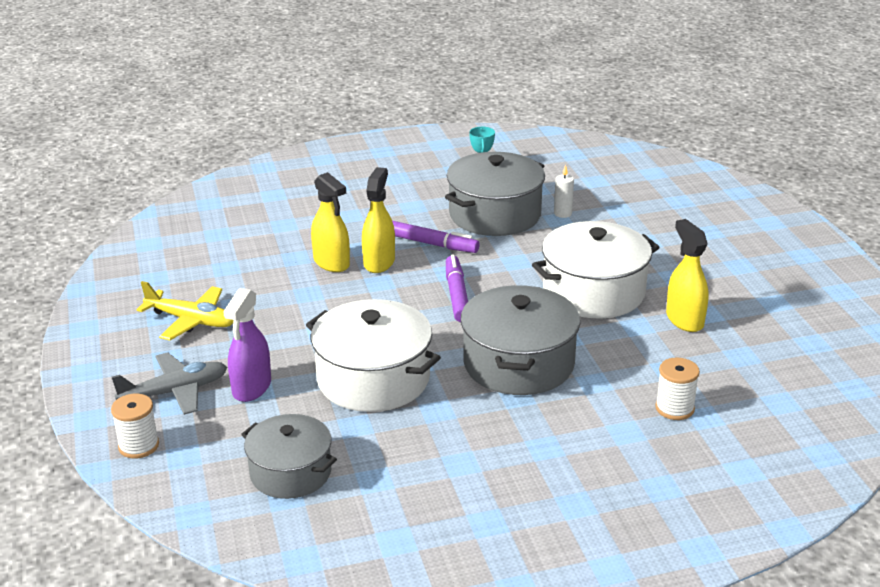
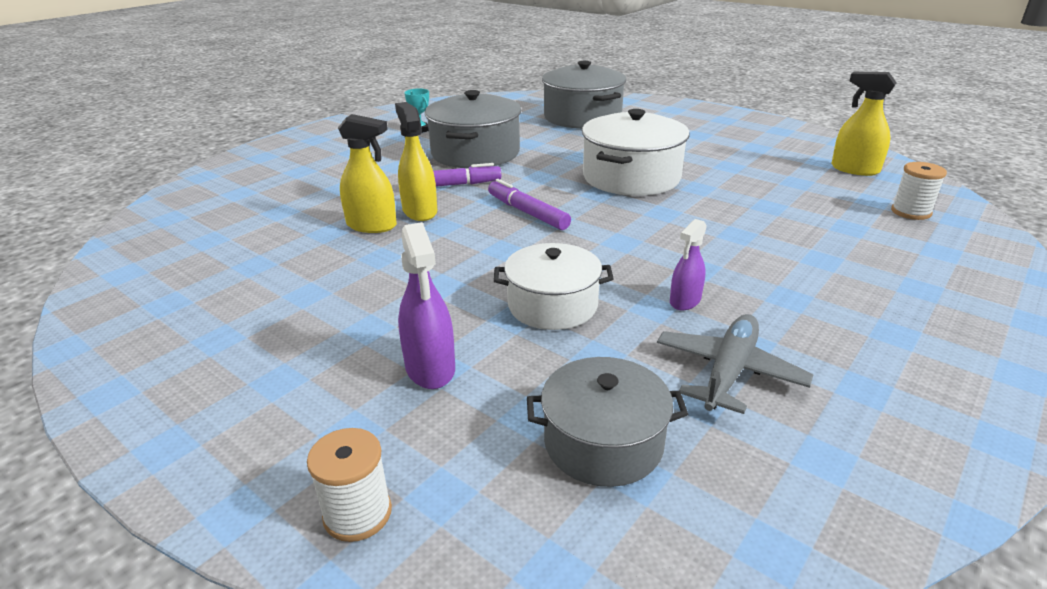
camera: 35 degrees left, 0 degrees up
grey plane [112,352,227,415] -> grey plane moved to [657,314,813,414]
yellow plane [136,281,233,340] -> none
white pot [306,299,441,412] -> white pot [494,243,614,330], size x0.65
grey pot [461,285,580,395] -> grey pot moved to [542,61,626,129]
white candle [554,165,574,218] -> none
white spool [655,358,700,420] -> white spool moved to [891,162,947,220]
yellow spray bottle [666,219,709,332] -> yellow spray bottle moved to [831,72,897,176]
none -> purple spray bottle [670,219,707,311]

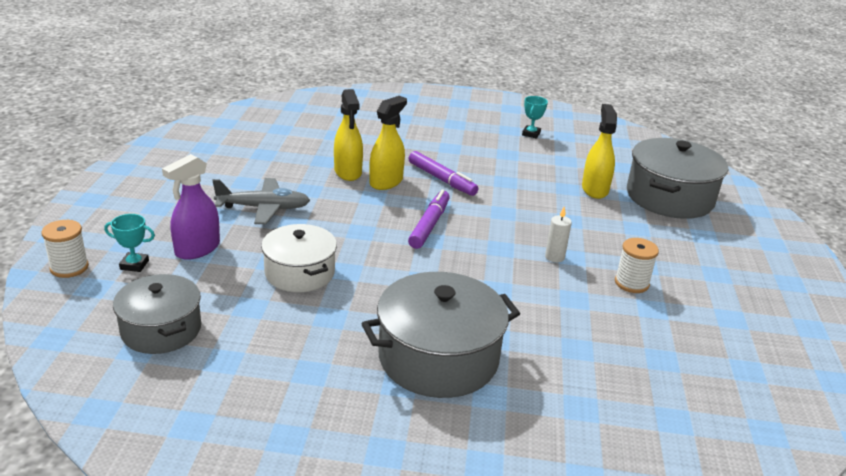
camera: 55 degrees right, 0 degrees up
grey pot [425,90,521,168] -> grey pot moved to [362,272,520,398]
white pot [582,109,690,196] -> white candle [545,207,572,262]
grey plane [657,314,813,414] -> grey plane moved to [212,178,310,224]
purple spray bottle [670,219,707,311] -> none
yellow spray bottle [831,72,897,176] -> yellow spray bottle moved to [582,104,617,199]
white spool [891,162,947,220] -> white spool moved to [615,238,659,293]
none -> turquoise trophy [104,214,155,272]

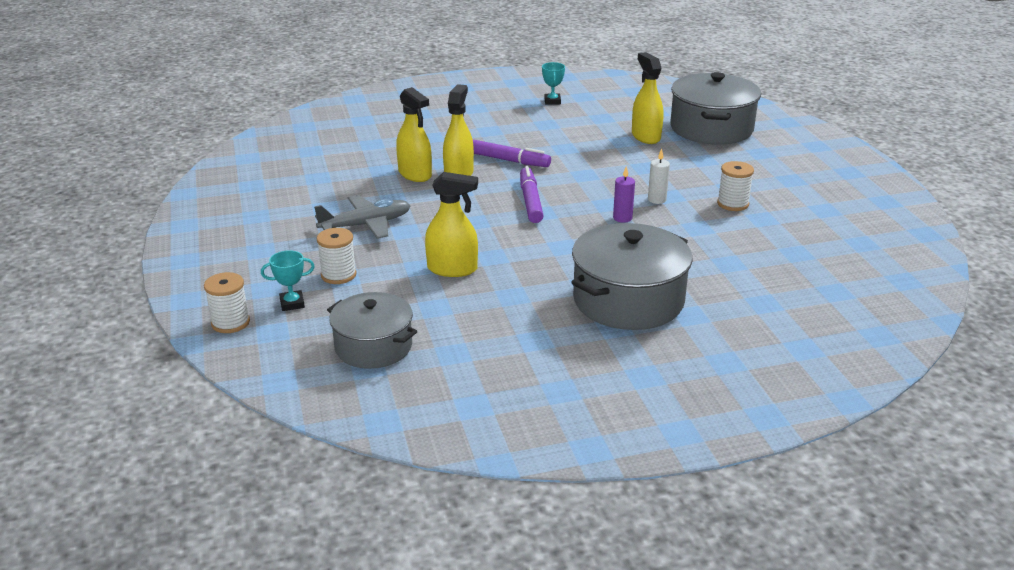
camera: 20 degrees left, 0 degrees up
purple spray bottle [162,154,220,260] -> white spool [317,228,357,284]
white pot [261,224,337,292] -> yellow spray bottle [425,172,478,277]
none -> purple candle [613,166,635,223]

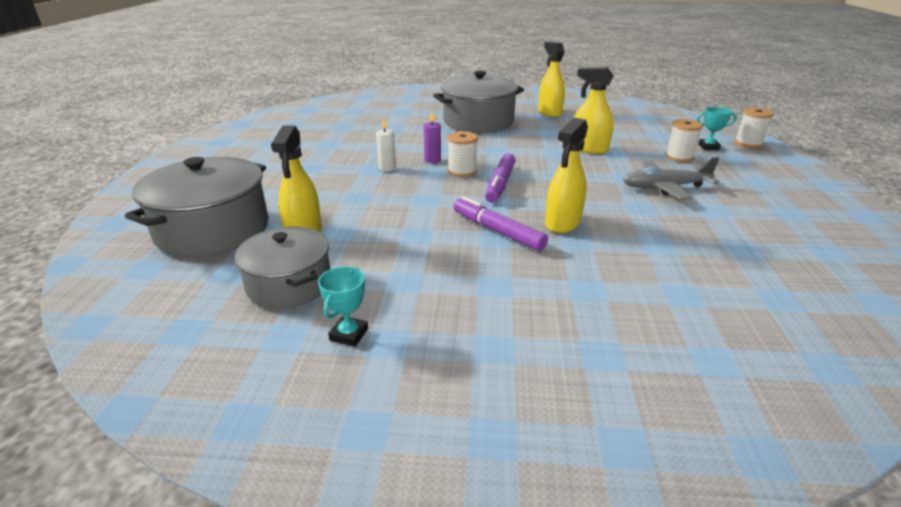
camera: 160 degrees left, 0 degrees up
grey pot [327,292,418,369] -> grey pot moved to [235,227,330,309]
yellow spray bottle [396,87,432,182] -> yellow spray bottle moved to [538,42,565,117]
white spool [717,161,754,211] -> white spool moved to [448,131,478,177]

